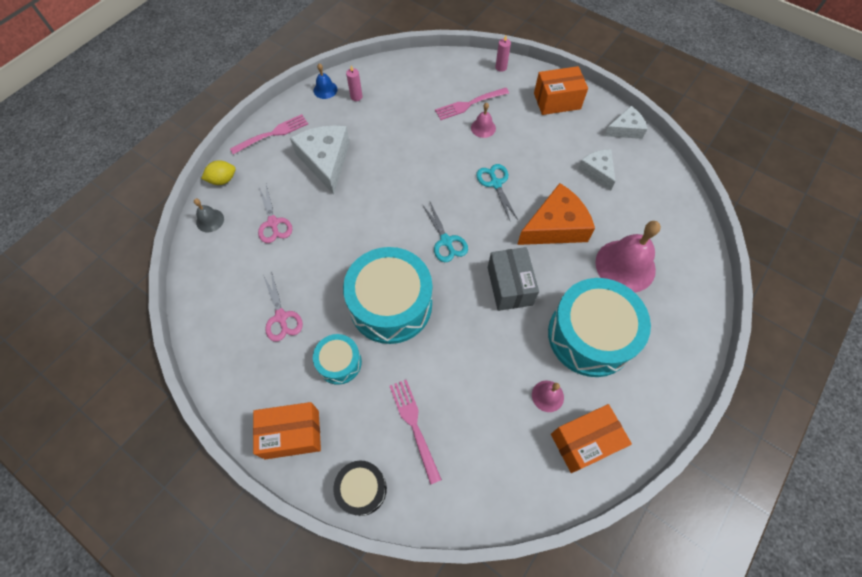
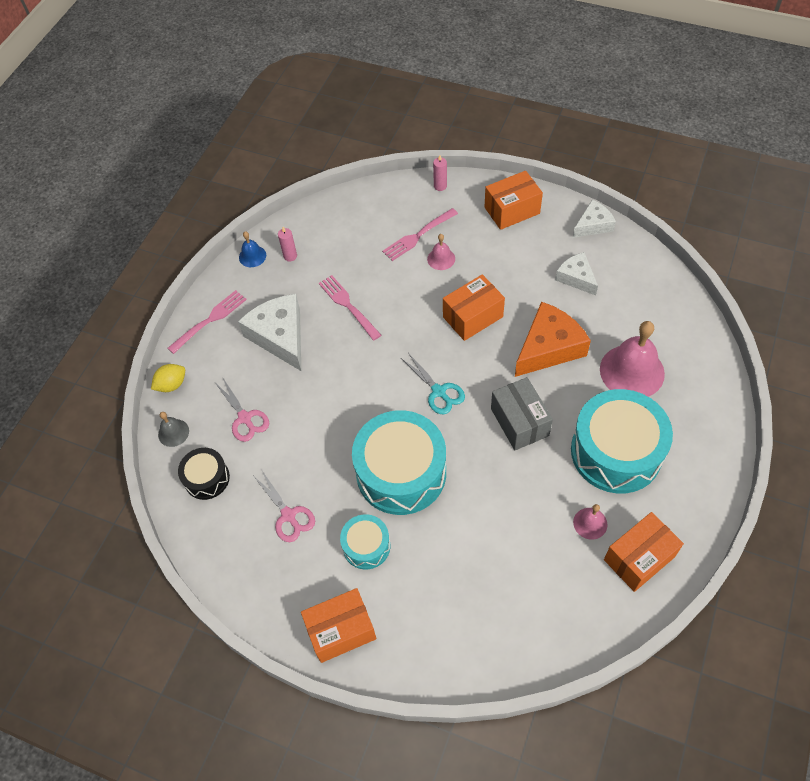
camera: 10 degrees left, 5 degrees down
black drum [333,460,387,516] -> black drum moved to [178,448,230,500]
pink fork [390,380,442,485] -> pink fork moved to [319,275,381,341]
turquoise scissors [476,164,518,220] -> orange box [443,274,505,341]

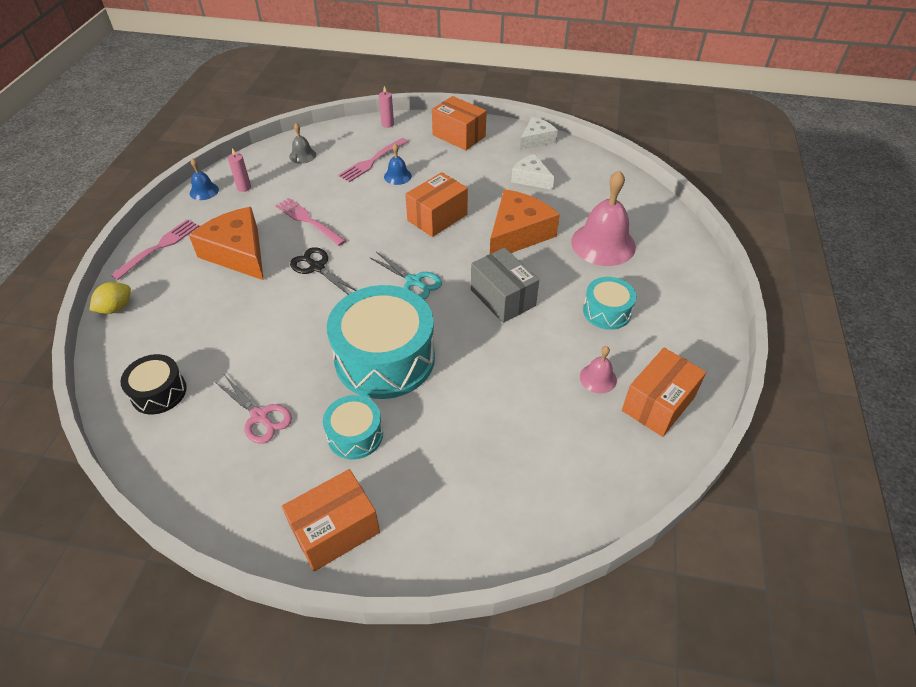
camera: 15 degrees left, 10 degrees down
grey bell [158,412,189,447] -> grey bell moved to [289,123,316,164]
pink scissors [215,378,269,442] -> none
white cheese [238,294,301,371] -> orange cheese [189,207,264,280]
pink bell [427,234,455,270] -> blue bell [384,143,412,185]
orange box [485,171,543,230] -> orange box turned 75 degrees clockwise [432,96,487,150]
turquoise drum [571,389,673,493] -> turquoise drum [583,277,636,330], size x0.51
none -> black scissors [290,247,357,295]

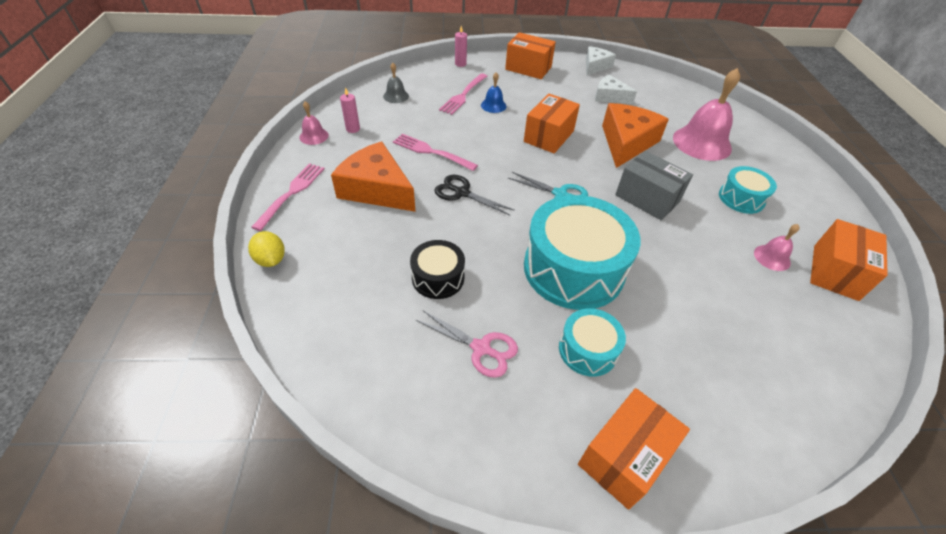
camera: 15 degrees left, 0 degrees up
yellow lemon [89,282,131,314] -> yellow lemon turned 60 degrees counterclockwise [248,231,285,267]
black drum [120,354,187,414] -> black drum moved to [410,240,465,299]
blue bell [190,158,219,200] -> pink bell [300,101,329,145]

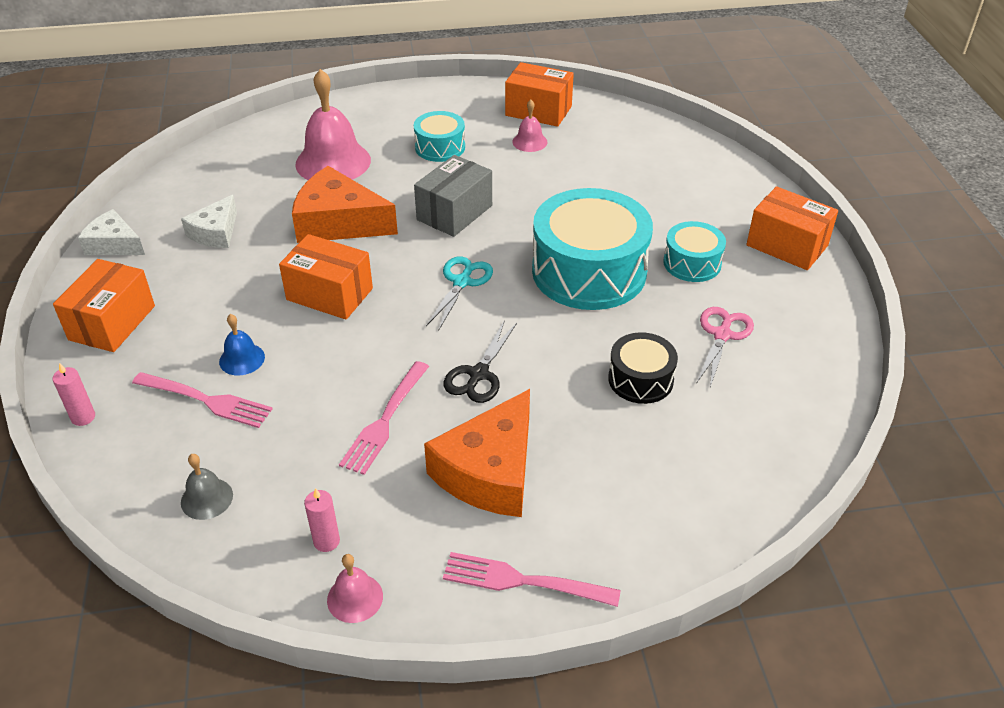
camera: 95 degrees left, 5 degrees down
yellow lemon [248,231,285,267] -> none

